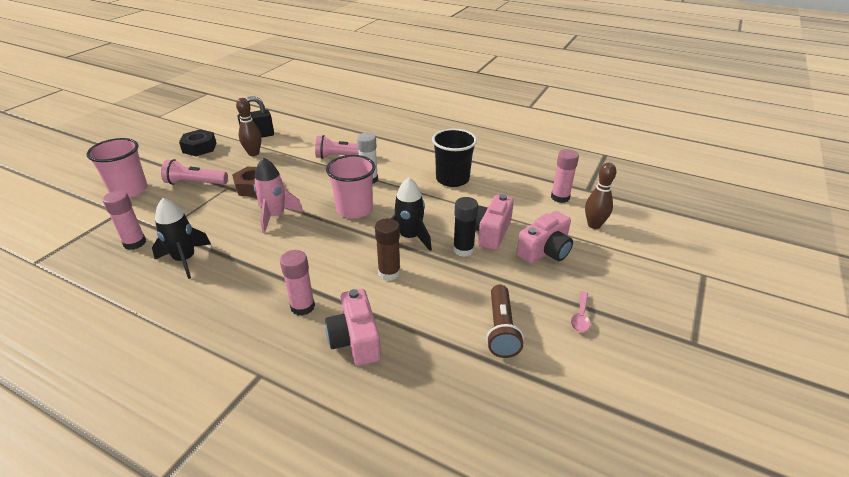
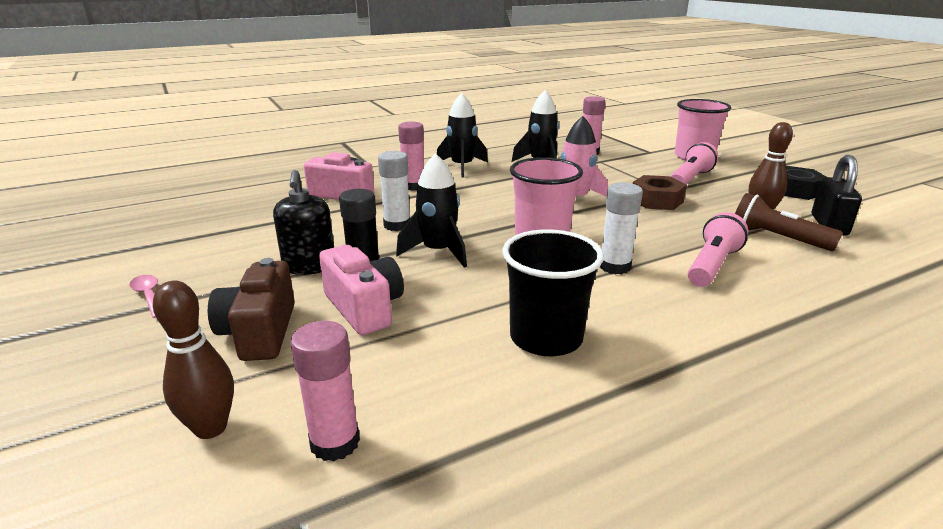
camera: 125 degrees right, 10 degrees down
brown glue stick [375,218,400,281] -> white glue stick [378,151,411,231]
brown flashlight [486,284,524,358] -> brown flashlight moved to [735,193,843,251]
pink camera [516,211,573,264] -> brown camera [208,258,295,361]
none -> black soap dispenser [273,170,334,275]
none -> black rocket [437,93,488,178]

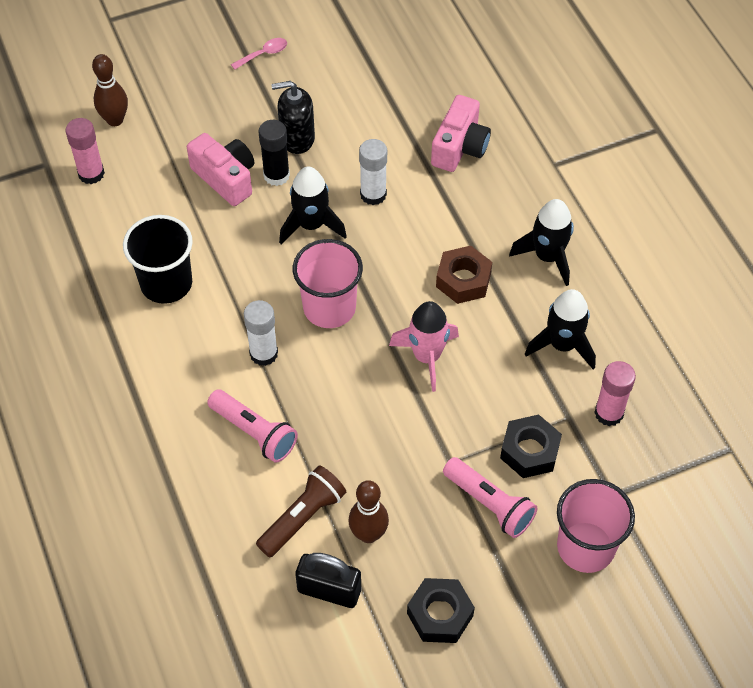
camera: 95 degrees right, 30 degrees up
brown camera [208,258,295,361] -> none
pink camera [319,245,404,335] -> pink camera turned 105 degrees counterclockwise [187,133,254,206]
pink glue stick [398,122,424,191] -> none
brown nut [633,175,687,210] -> brown nut moved to [436,246,492,304]
none -> black nut [500,415,562,478]

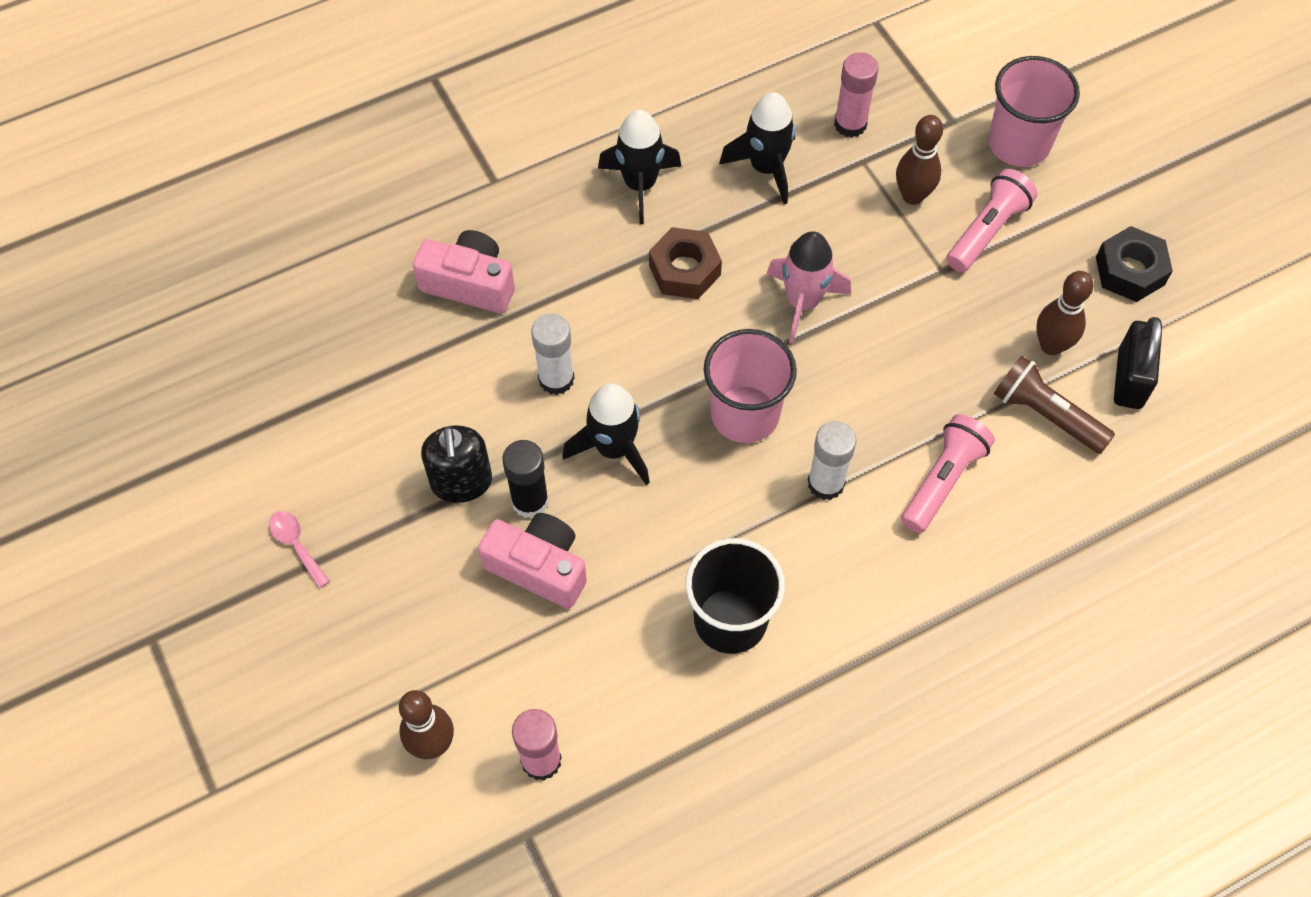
camera: 95 degrees left, 5 degrees up
pink camera [187,133,254,206] -> pink camera turned 75 degrees clockwise [478,513,587,609]
black nut [500,415,562,478] -> brown bowling pin [896,115,943,205]

